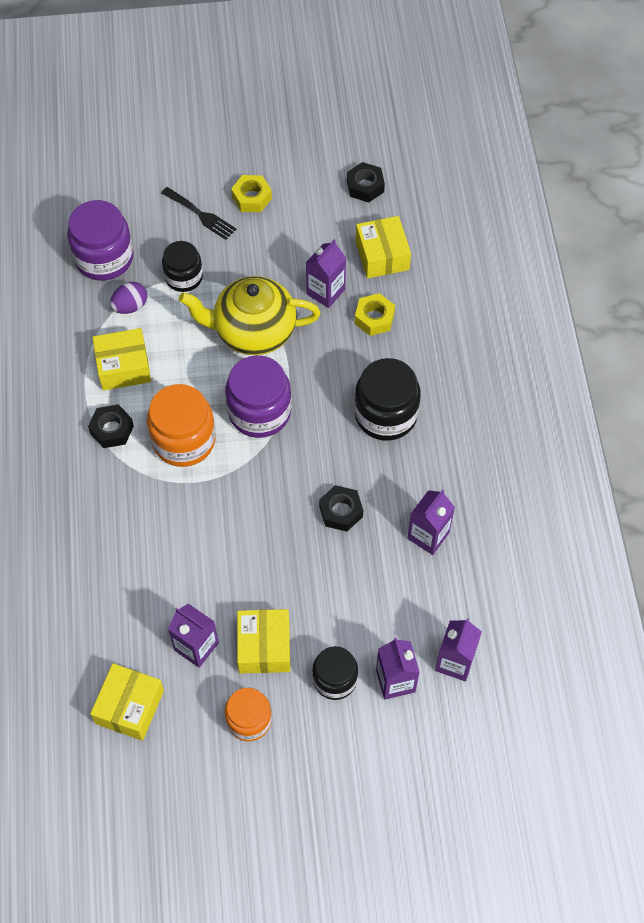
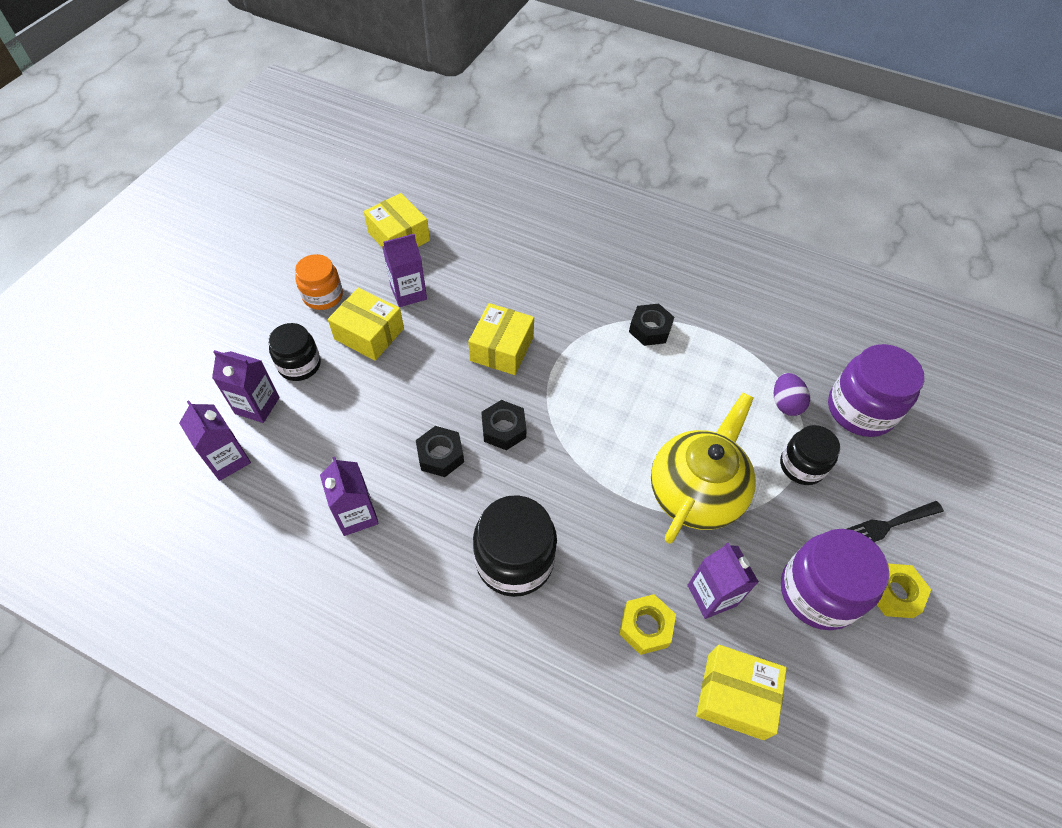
camera: 120 degrees right, 5 degrees down
yellow box [92,328,151,391] -> yellow box moved to [468,303,534,375]
orange jar [147,384,216,467] -> none
purple jar [225,355,292,438] -> purple jar moved to [781,529,890,630]
black nut [347,162,385,203] -> black nut moved to [481,400,527,450]

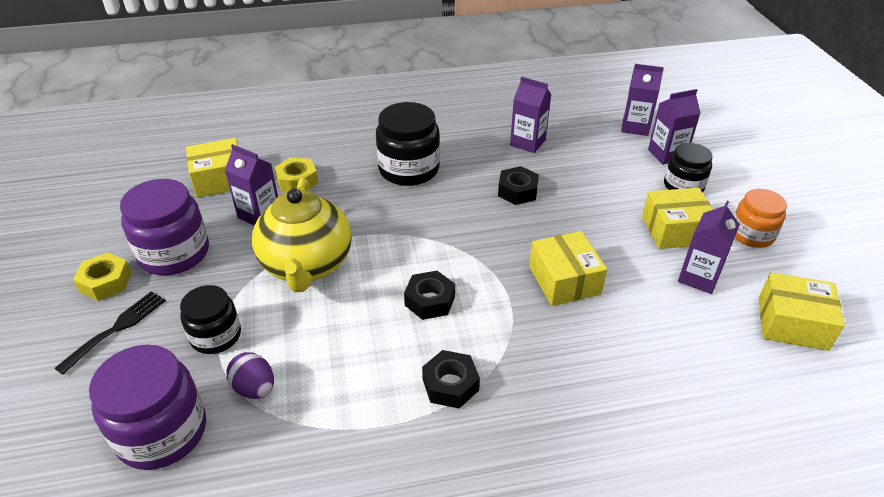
camera: 145 degrees right, 15 degrees down
black nut [481,400,527,450] -> black nut moved to [404,271,455,320]

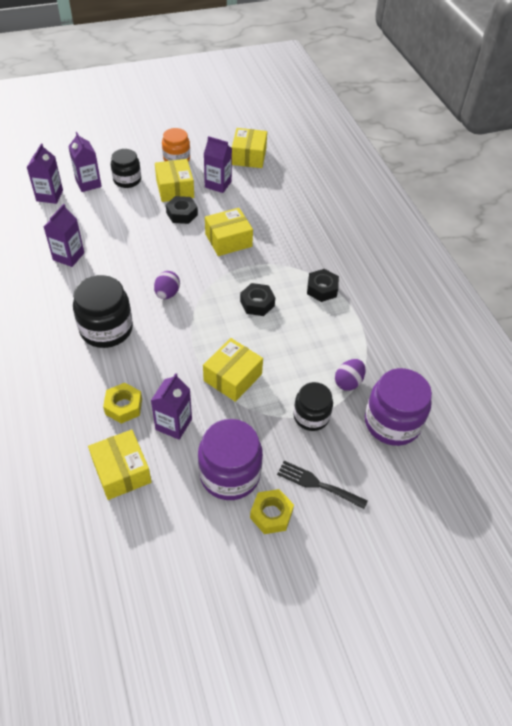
camera: 100 degrees left, 10 degrees up
yellow teapot [252,178,352,292] -> yellow box [203,338,263,402]
black nut [498,166,539,205] -> black nut moved to [166,196,198,224]
none -> purple egg [154,271,180,299]

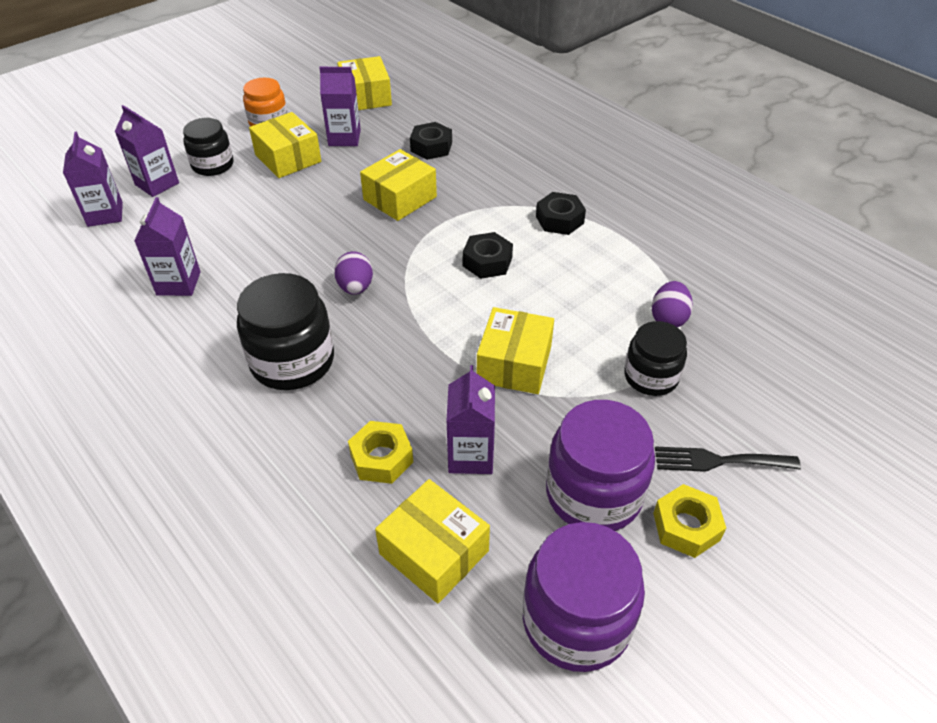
camera: 20 degrees left, 5 degrees down
black nut [166,196,198,224] -> black nut moved to [410,122,452,160]
purple jar [365,368,432,446] -> purple jar moved to [523,522,645,672]

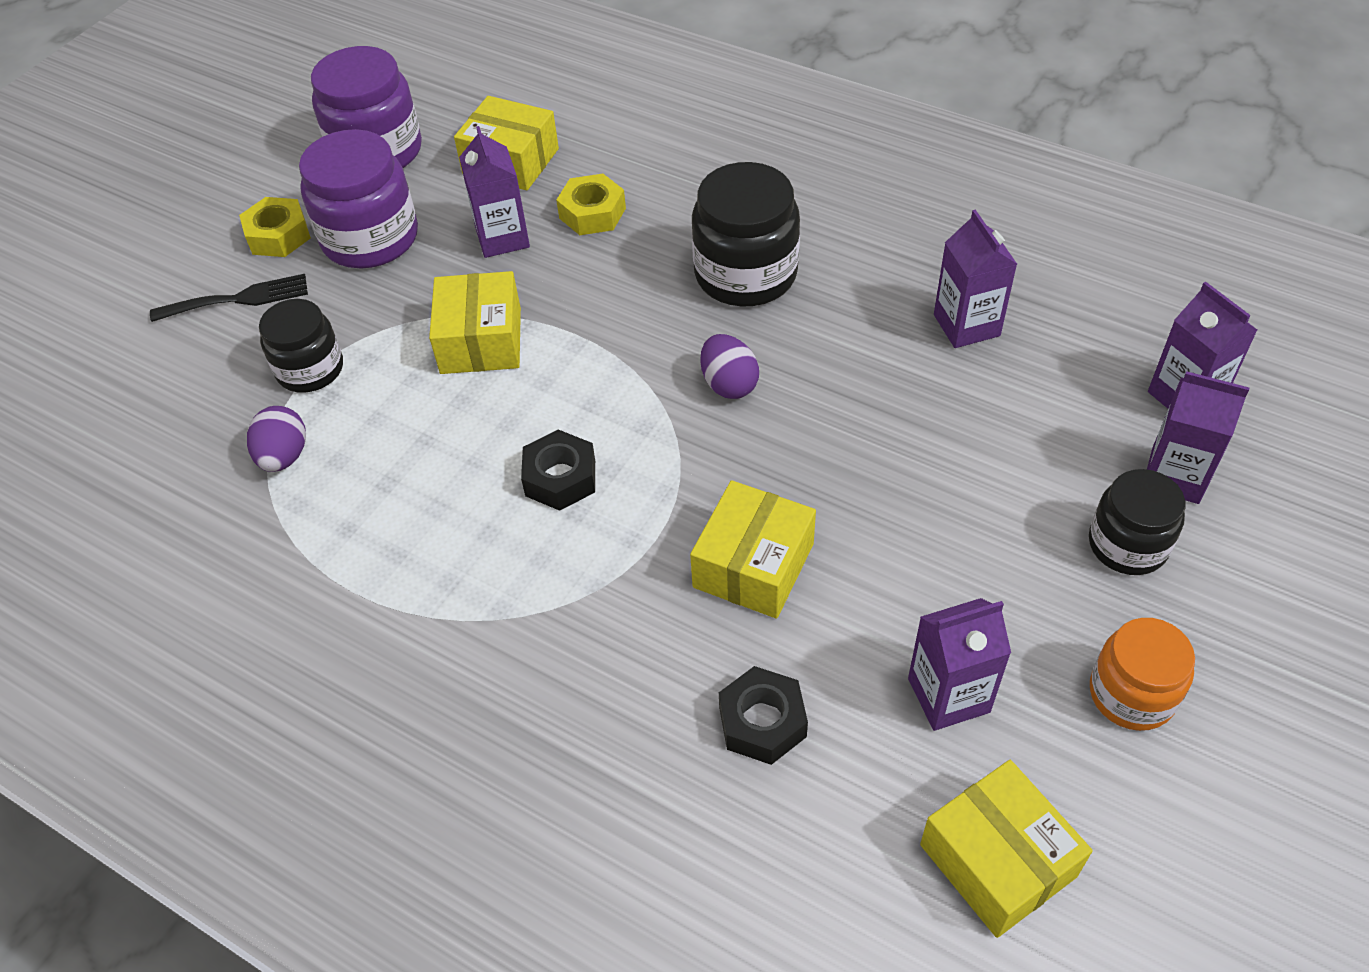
camera: 165 degrees right, 5 degrees up
yellow box [249,112,321,178] -> none
black nut [536,192,586,235] -> none

